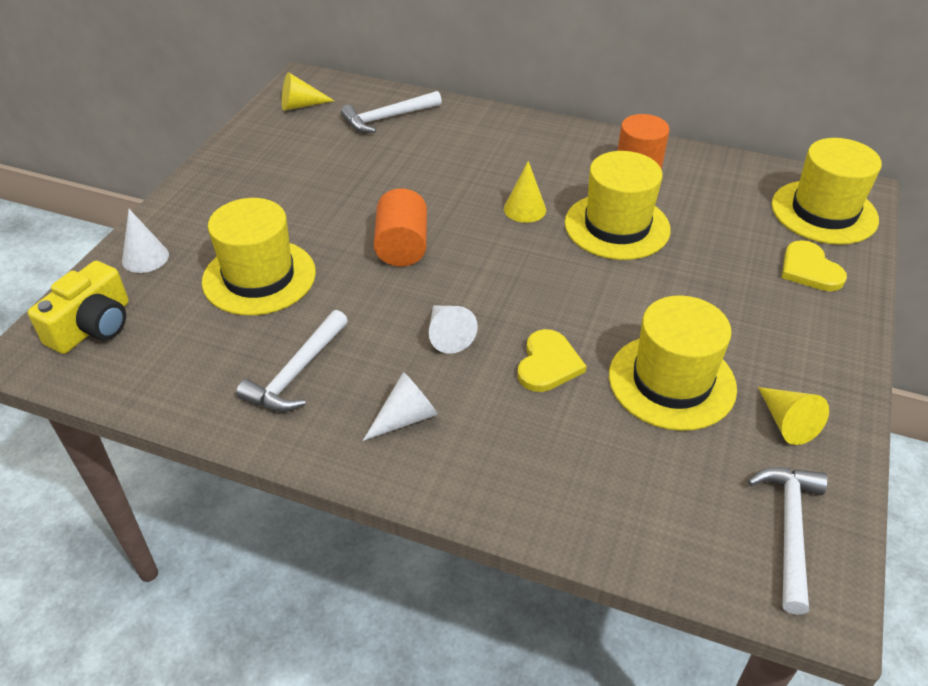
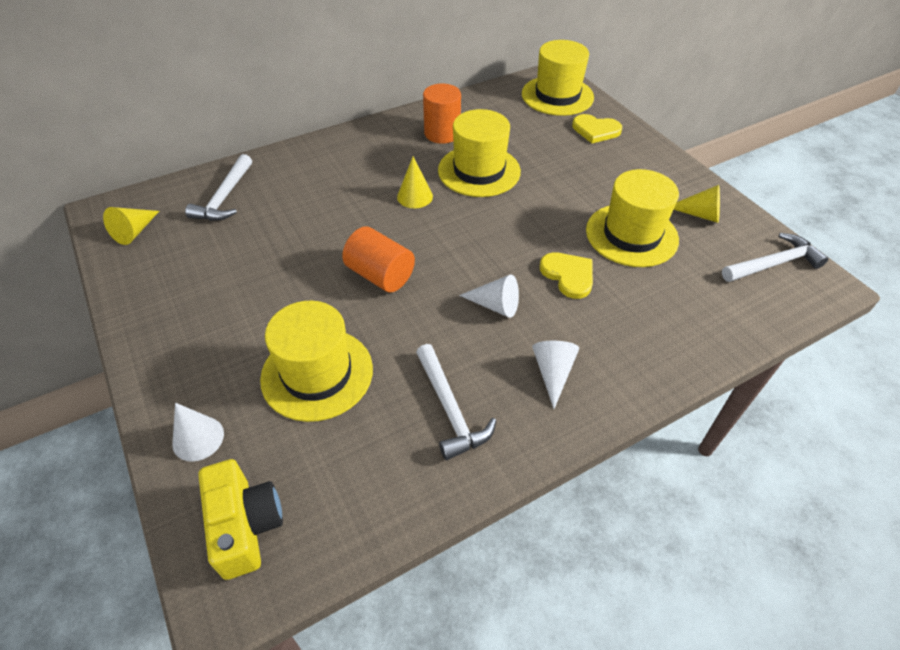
camera: 50 degrees left, 5 degrees up
white hammer [748,467,828,615] -> white hammer turned 105 degrees clockwise [722,233,828,282]

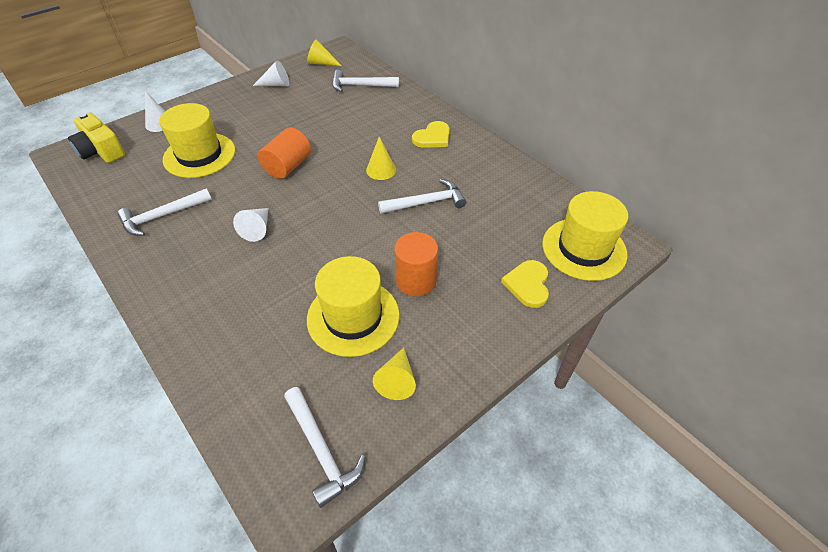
camera: 80 degrees right, 0 degrees up
yellow camera [198,459,283,580] -> yellow camera turned 75 degrees clockwise [68,112,125,163]
orange cylinder [423,83,461,144] -> orange cylinder moved to [394,232,438,296]
yellow hat [438,109,521,197] -> white hammer [378,179,466,214]
white cone [532,341,579,409] -> white cone moved to [253,60,289,86]
yellow heart [540,252,593,299] -> yellow heart moved to [412,121,449,148]

